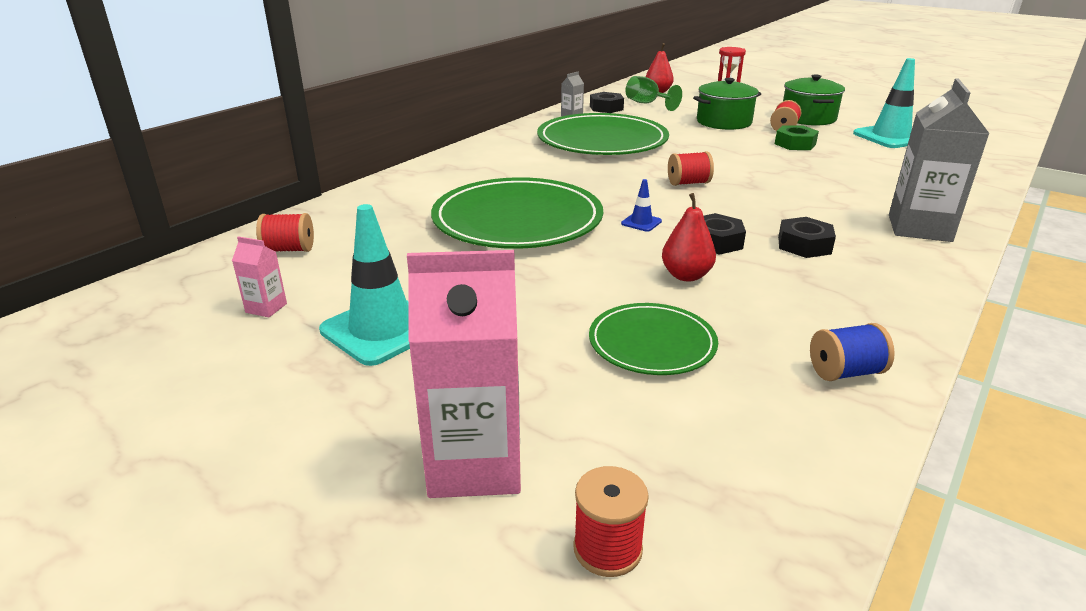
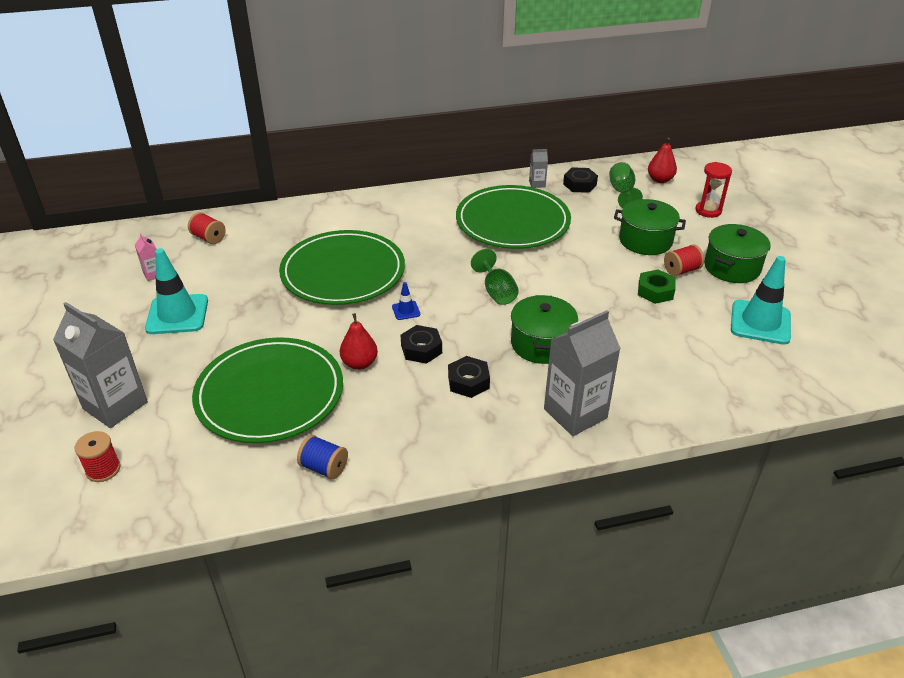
camera: 40 degrees right, 10 degrees up
pink carton [407,250,521,498] -> grey carton [53,302,148,428]
green plate [589,303,718,375] -> green plate [192,337,343,443], size x1.82
red spool [668,151,714,186] -> green goblet [471,249,519,305]
none -> green pot [511,295,578,364]

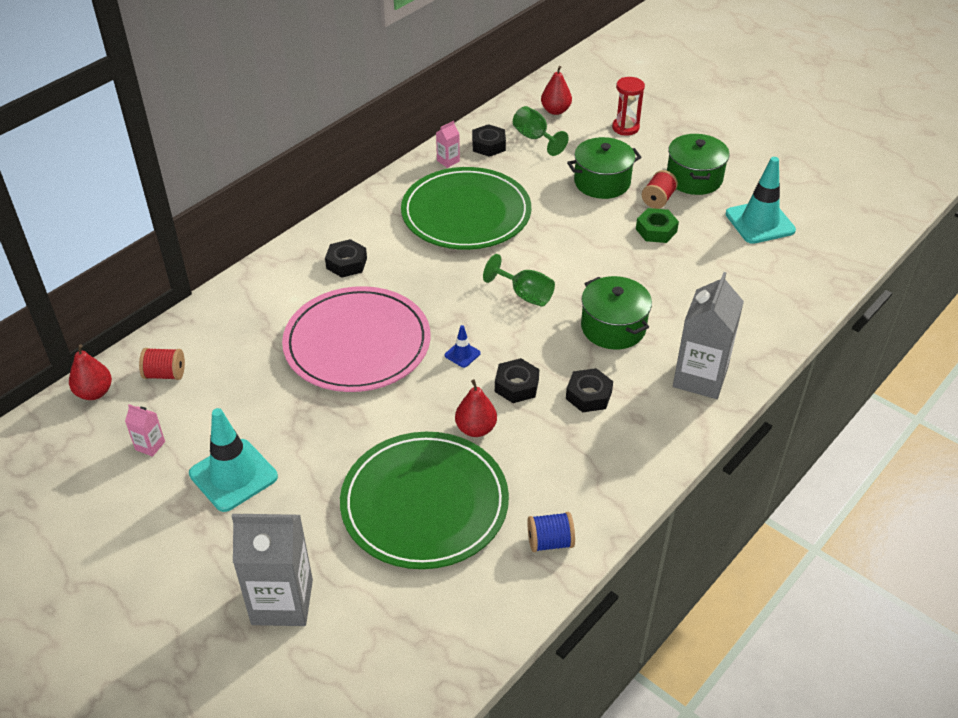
camera: 35 degrees left, 5 degrees up
red spool [75,431,121,482] -> none
green plate [279,230,405,305] -> pink plate [282,286,430,392]
grey carton [529,149,548,188] -> pink carton [436,121,460,168]
none -> red pear [69,344,112,400]
none -> black nut [325,239,367,277]

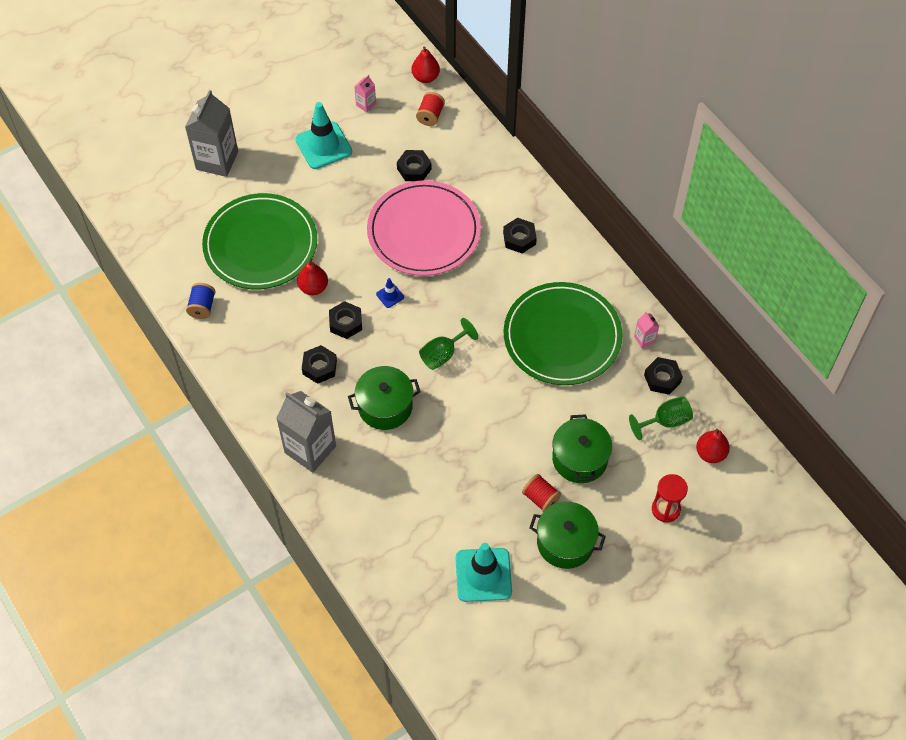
camera: 105 degrees right, 15 degrees up
green nut [636,208,679,243] -> none
none -> black nut [397,150,432,181]

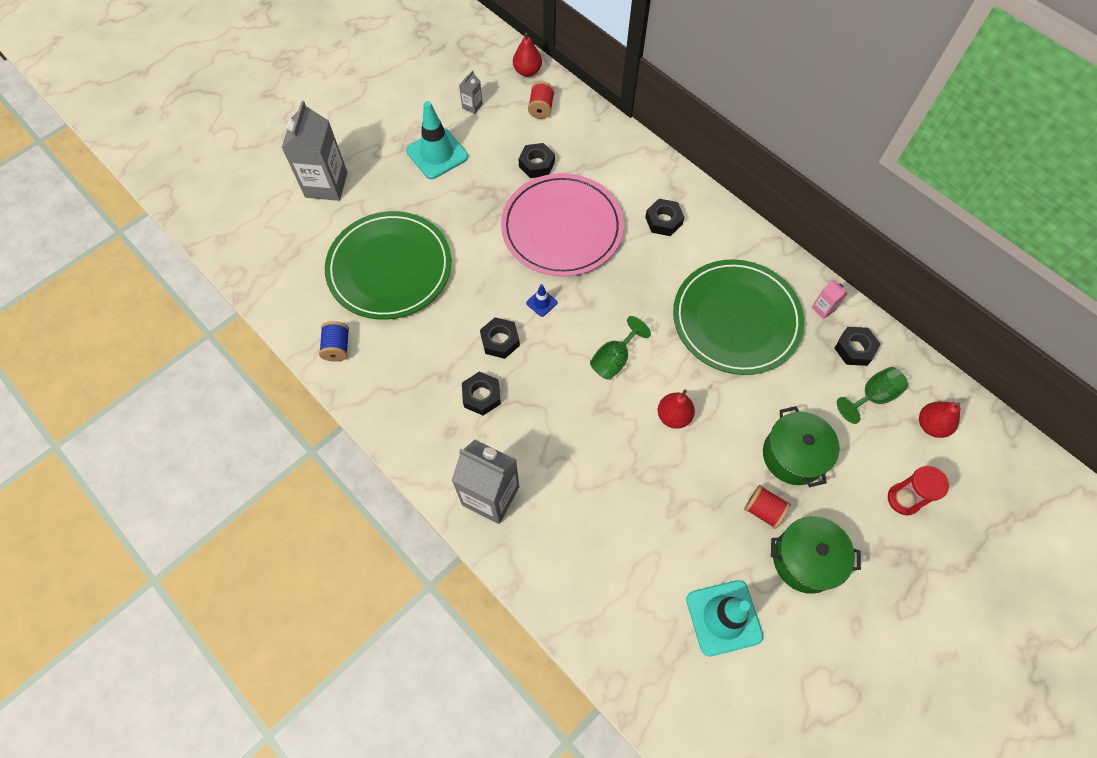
camera: 10 degrees left, 5 degrees up
red pear [297,257,328,295] -> red pear moved to [658,390,695,429]
green pot [348,366,420,430] -> none
pink carton [354,75,376,112] -> grey carton [459,70,483,114]

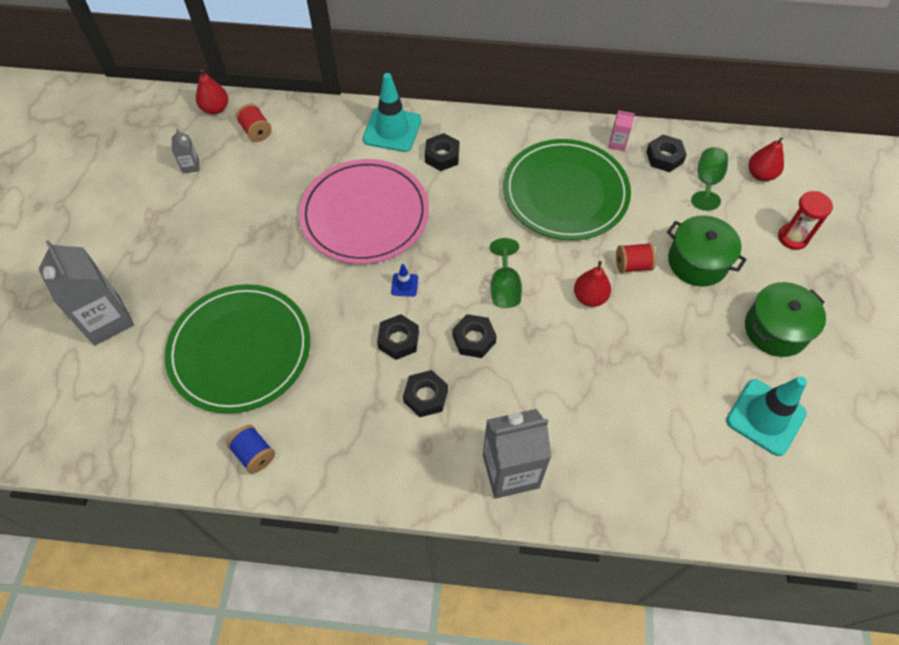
camera: 40 degrees left, 5 degrees down
turquoise traffic cone [406,101,468,179] -> turquoise traffic cone moved to [363,73,421,152]
black nut [519,143,555,178] -> black nut moved to [452,314,497,358]
red spool [744,485,791,529] -> red spool moved to [616,243,656,273]

